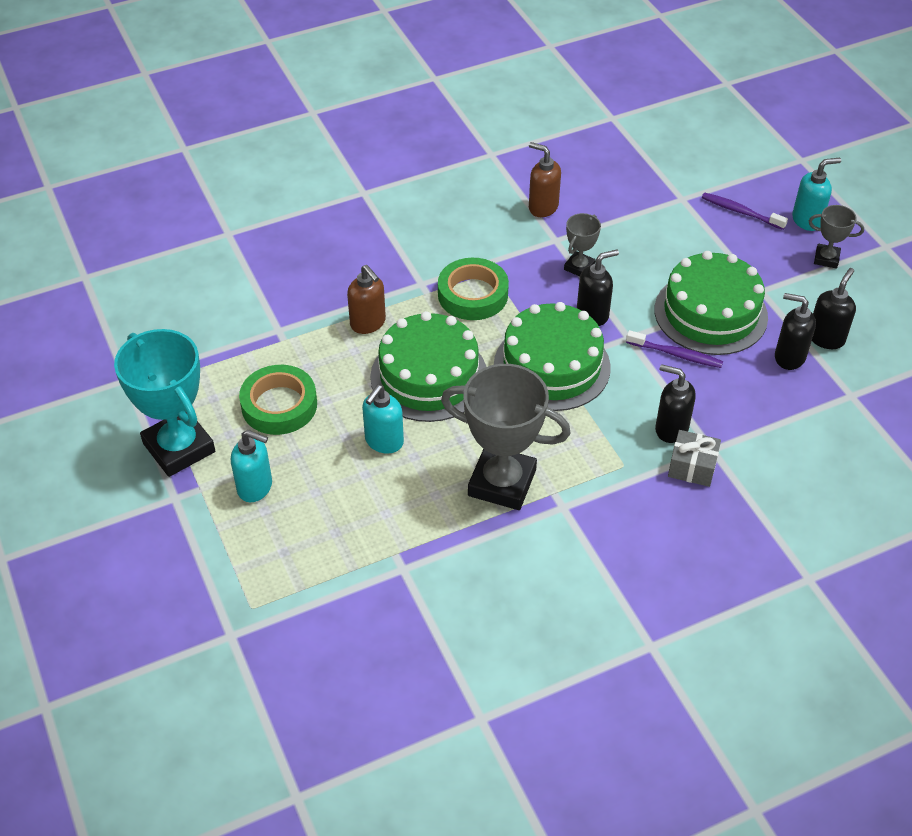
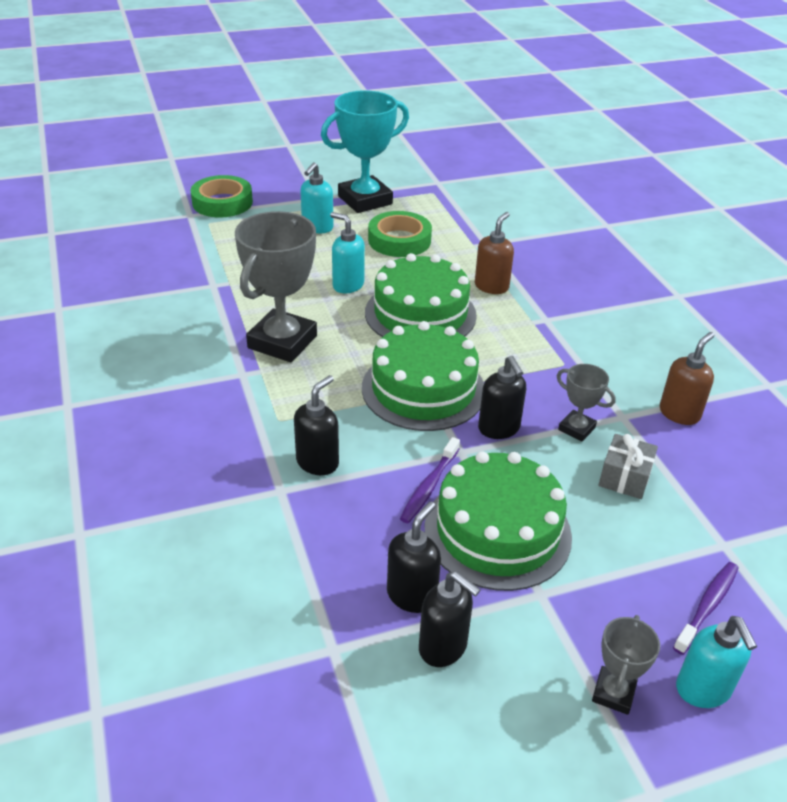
camera: 95 degrees right, 10 degrees down
brown soap dispenser [347,265,386,334] -> brown soap dispenser turned 150 degrees clockwise [475,212,514,294]
green tape [438,258,509,320] -> green tape moved to [191,175,253,217]
grey gift [668,430,721,487] -> grey gift moved to [599,434,658,499]

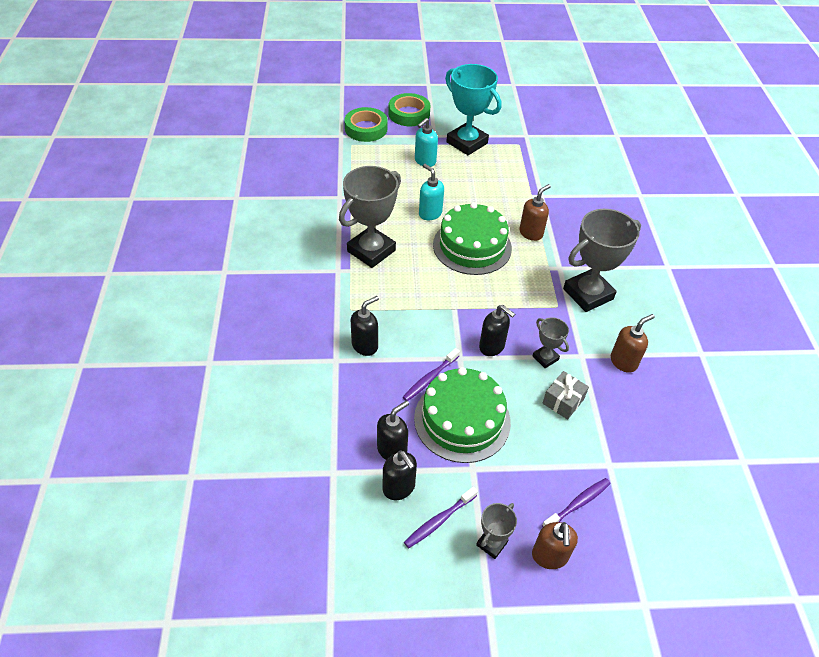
camera: 15 degrees right, 10 degrees up
turquoise trophy [321,90,409,213] -> turquoise trophy turned 60 degrees clockwise [445,64,501,155]
green cake [362,321,484,431] -> none
green tape [368,211,432,257] -> green tape moved to [388,93,430,126]
black soap dispenser [478,356,526,439] -> black soap dispenser turned 45 degrees counterclockwise [479,305,515,356]
turquoise soap dispenser [676,616,757,708] -> brown soap dispenser [532,522,578,569]
none -> purple toothbrush [404,487,478,548]
none -> grey trophy [563,209,641,312]

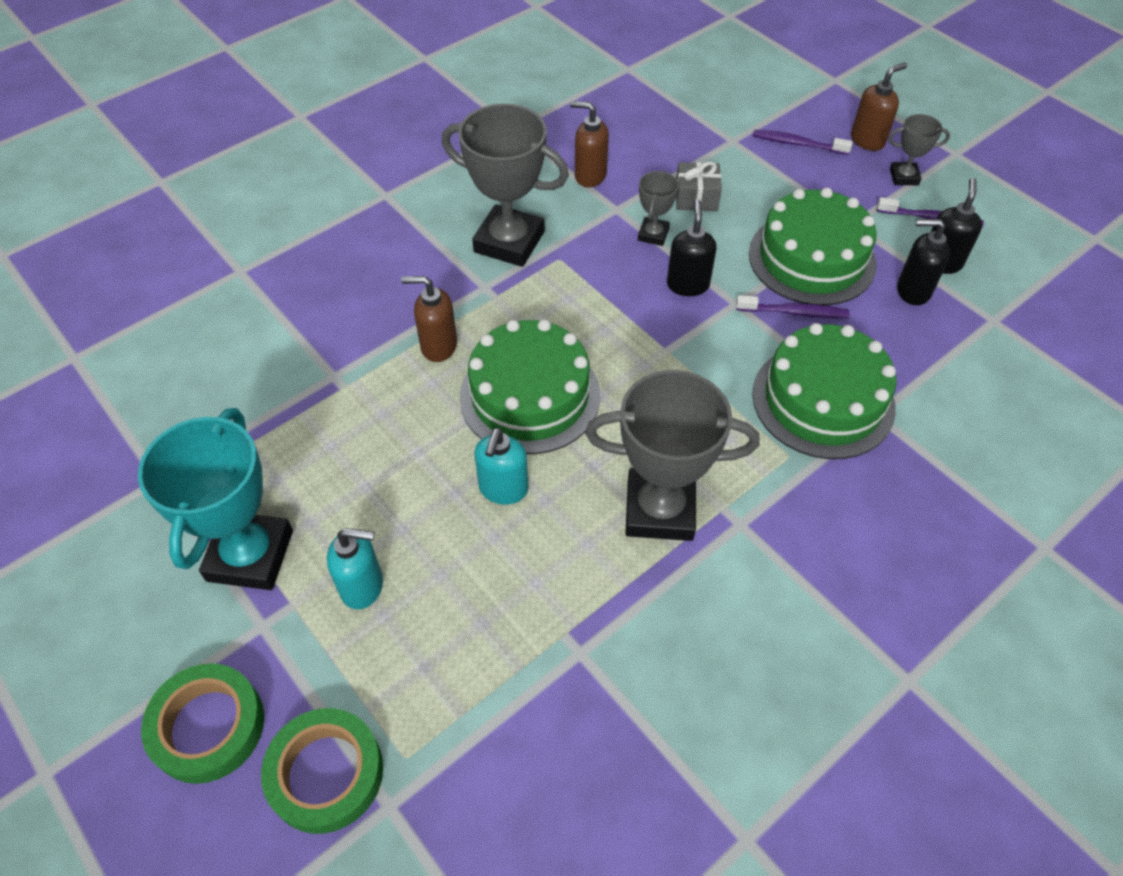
camera: 125 degrees left, 5 degrees up
black soap dispenser [351,296,379,356] -> green cake [752,323,896,459]

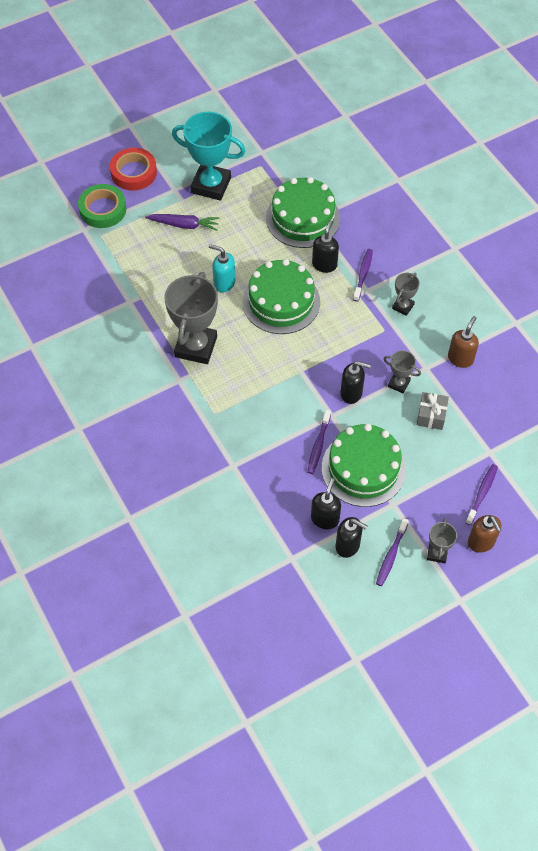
camera: 100 degrees right, 5 degrees up
green tape [141,663,264,784] -> red tape [110,148,157,191]
turquoise soap dispenser [327,528,383,609] -> purple carrot [145,214,219,231]
brown soap dispenser [401,276,457,362] -> black soap dispenser [312,220,339,273]
grey trophy [442,104,569,267] -> grey trophy [392,273,420,316], size x0.49
green cake [752,323,896,459] -> green cake moved to [266,177,340,248]
none -> purple toothbrush [353,249,373,302]

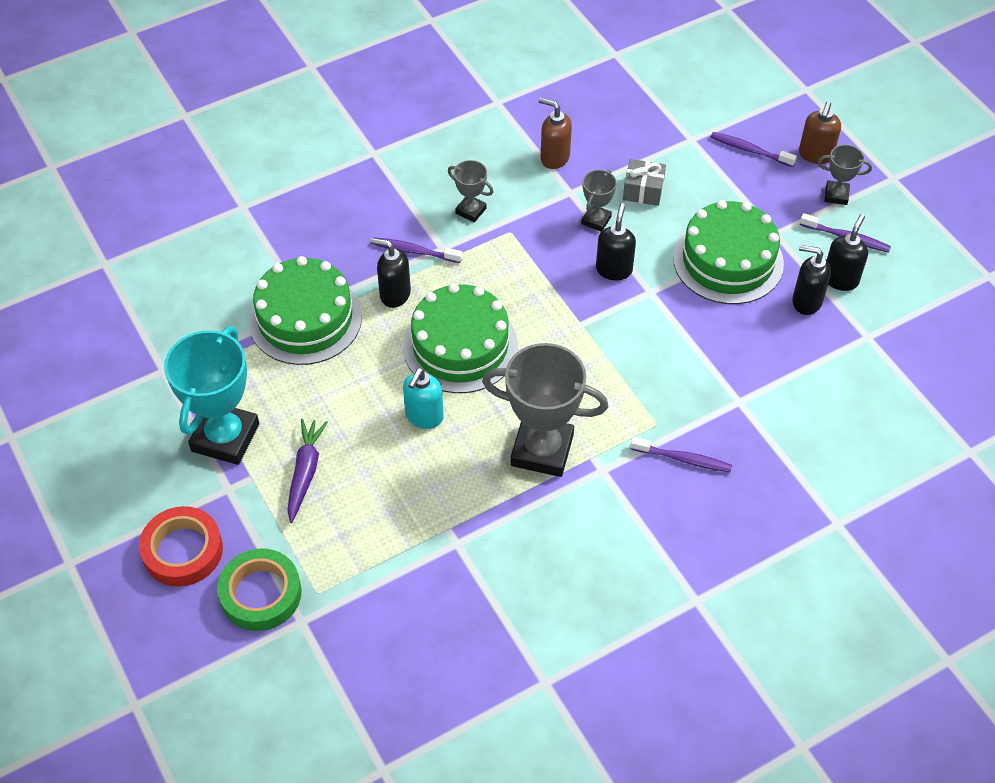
camera: 90 degrees left, 5 degrees down
purple toothbrush [307,410,331,474] -> purple toothbrush moved to [630,437,732,473]
brown soap dispenser [468,515,501,553] -> brown soap dispenser turned 135 degrees clockwise [799,101,841,164]

